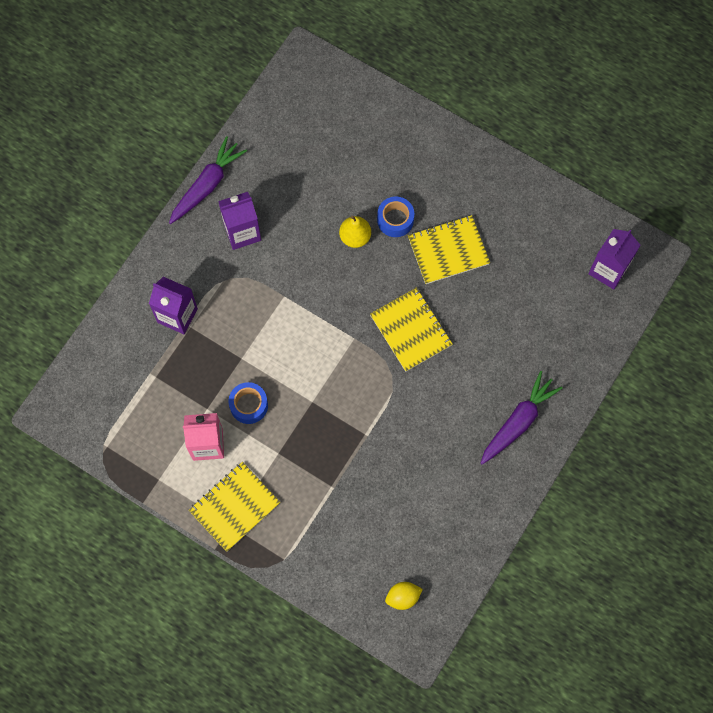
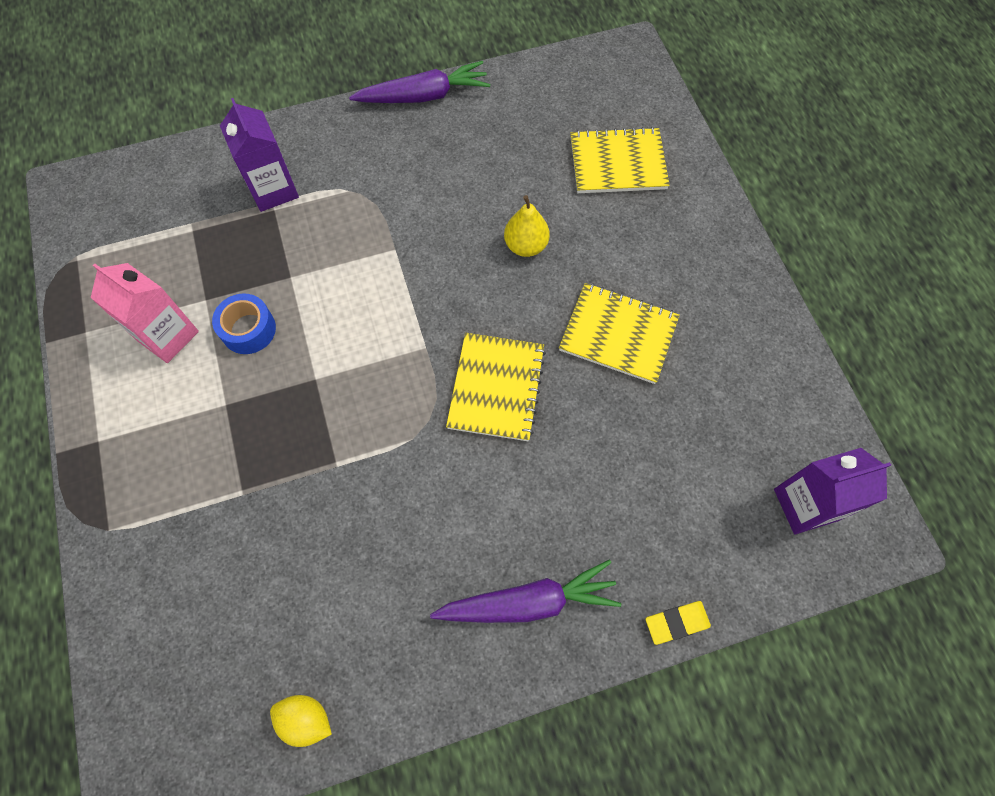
camera: 40 degrees right, 5 degrees down
yellow notebook [189,462,280,552] -> yellow notebook moved to [571,127,670,193]
purple carton [218,192,261,250] -> none
blue tape [377,197,414,237] -> none
yellow lemon [385,582,423,610] -> yellow lemon moved to [270,695,332,747]
none -> yellow eraser [646,601,711,645]

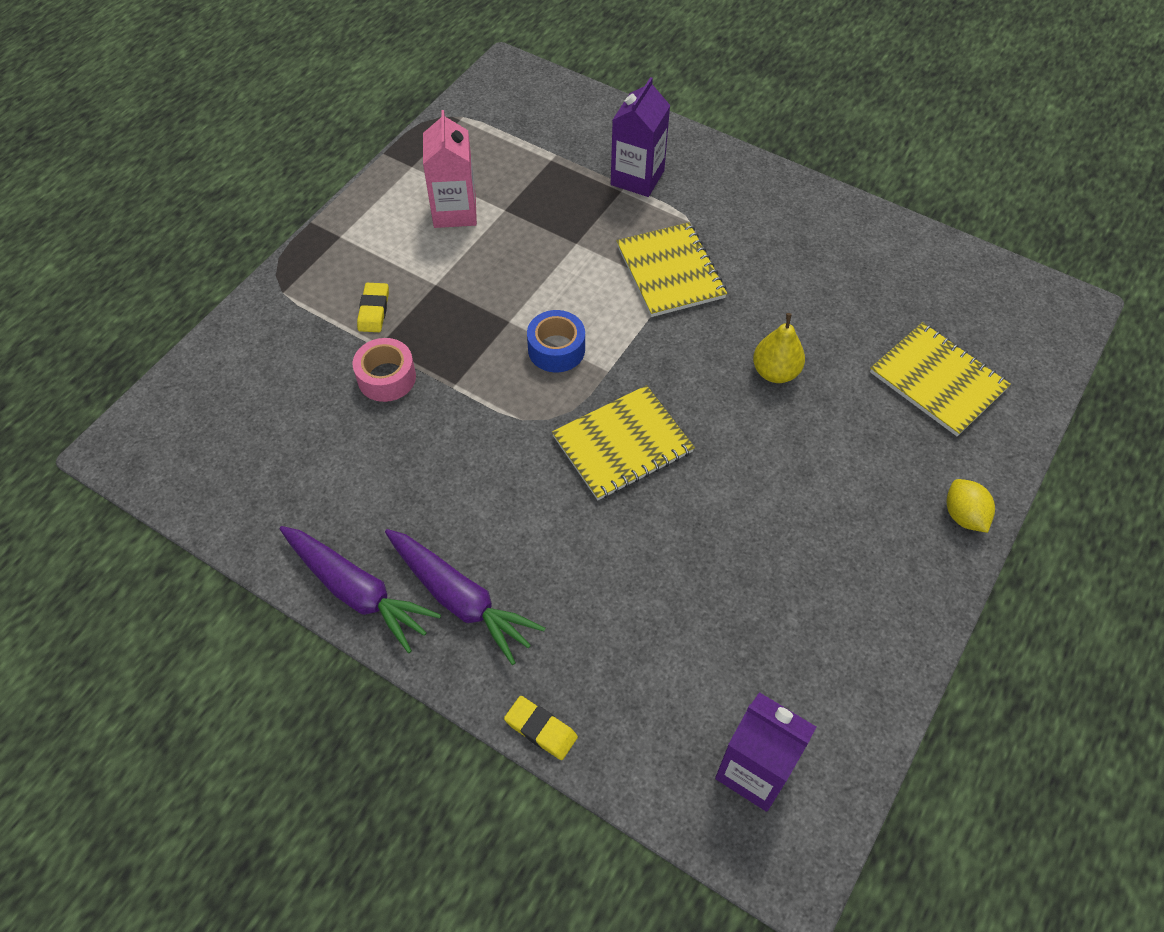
camera: 50 degrees right, 10 degrees down
blue tape [212,293,276,354] -> blue tape moved to [527,310,585,373]
yellow lemon [270,695,332,747] -> yellow lemon moved to [947,479,995,533]
purple carrot [349,61,490,103] -> purple carrot moved to [279,526,441,653]
yellow notebook [559,283,680,384] -> yellow notebook moved to [617,222,727,317]
none -> pink tape [353,338,416,402]
none -> yellow eraser [357,283,389,332]

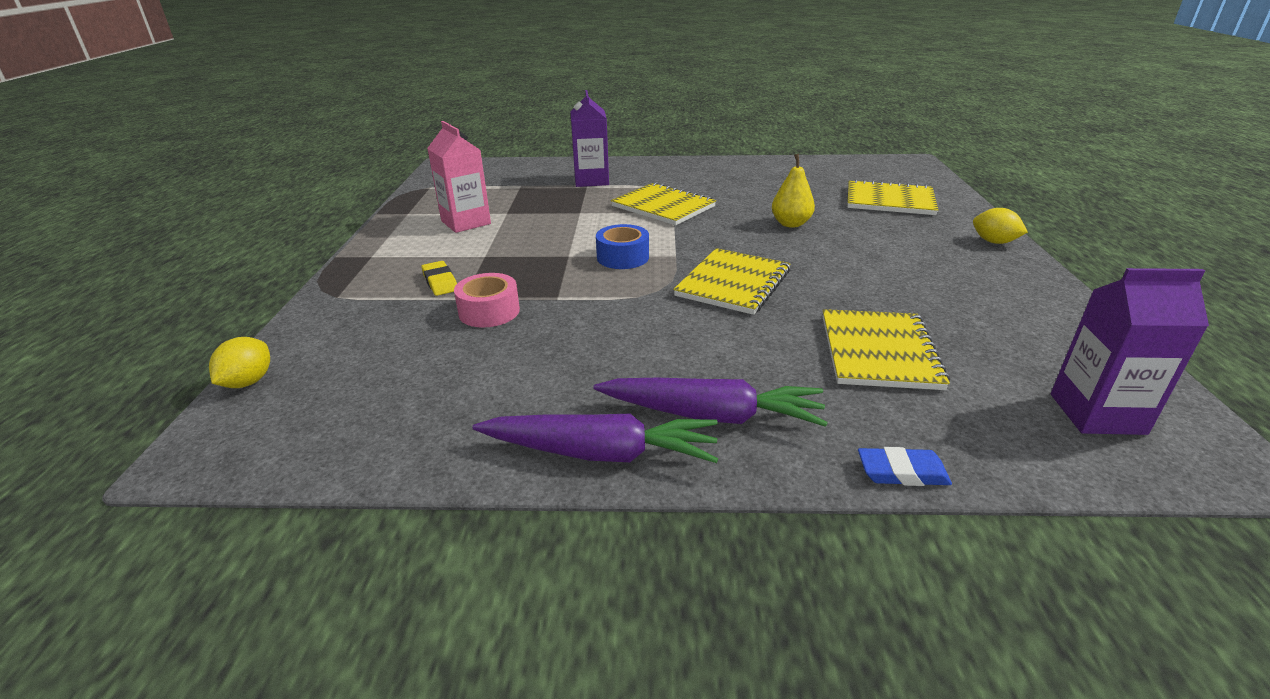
camera: 30 degrees left, 25 degrees down
yellow eraser [504,696,578,760] -> blue eraser [858,447,952,486]
none -> yellow lemon [209,337,270,388]
none -> yellow notebook [822,309,950,390]

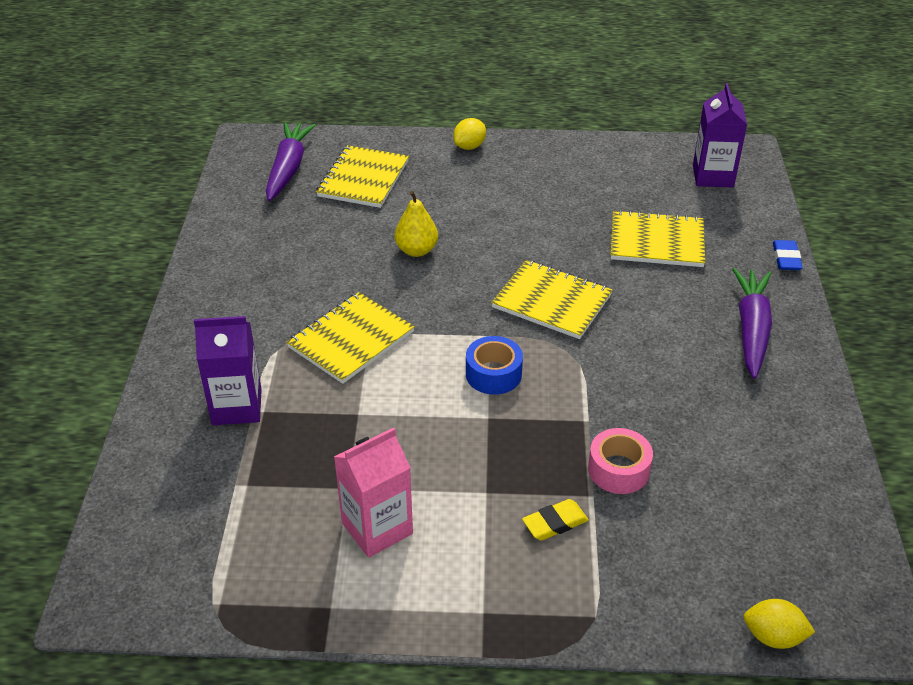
camera: 90 degrees left, 10 degrees up
purple carrot [472,414,718,463] -> purple carrot moved to [266,122,316,201]

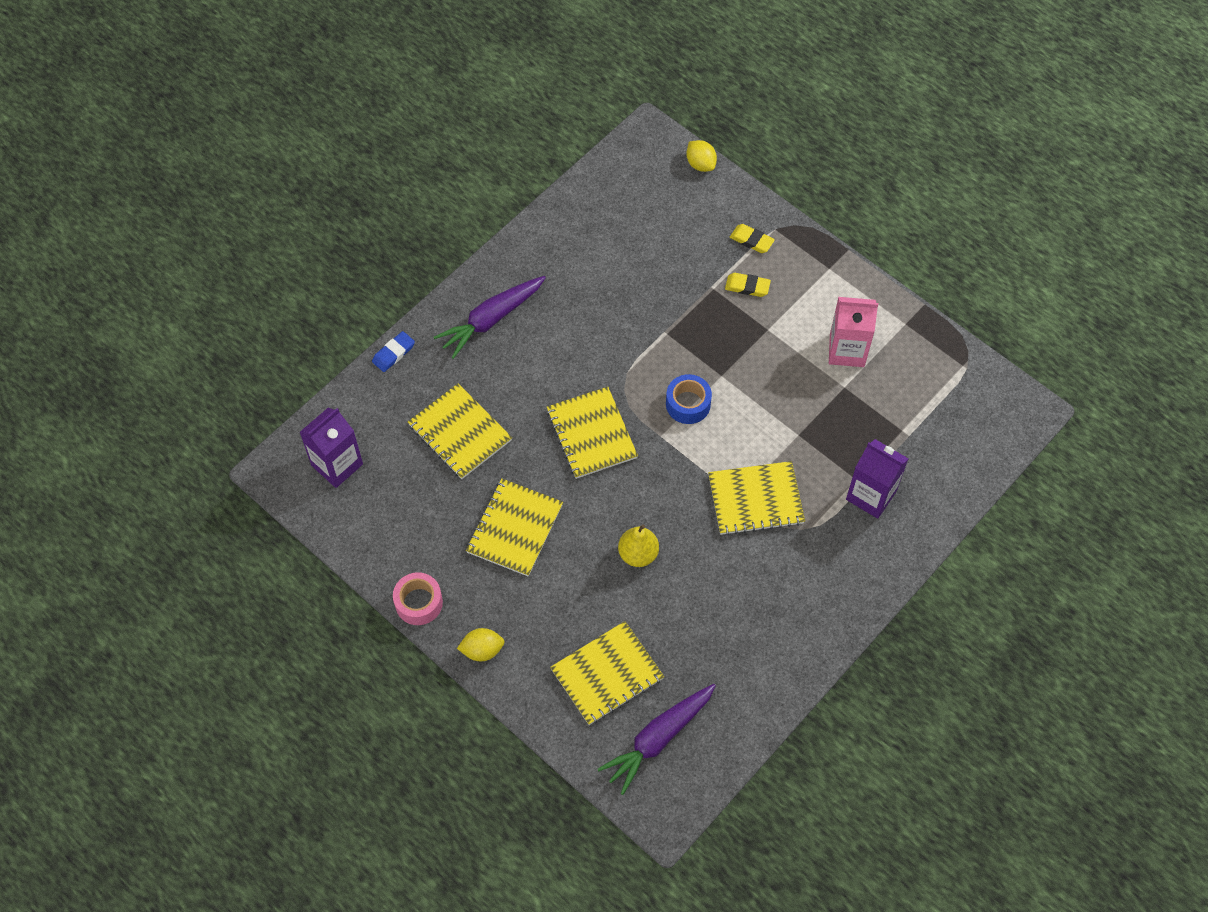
camera: 140 degrees left, 20 degrees up
pink tape [588,428,653,494] -> pink tape moved to [393,572,443,625]
none -> yellow notebook [466,479,563,576]
none -> yellow eraser [730,224,775,253]

